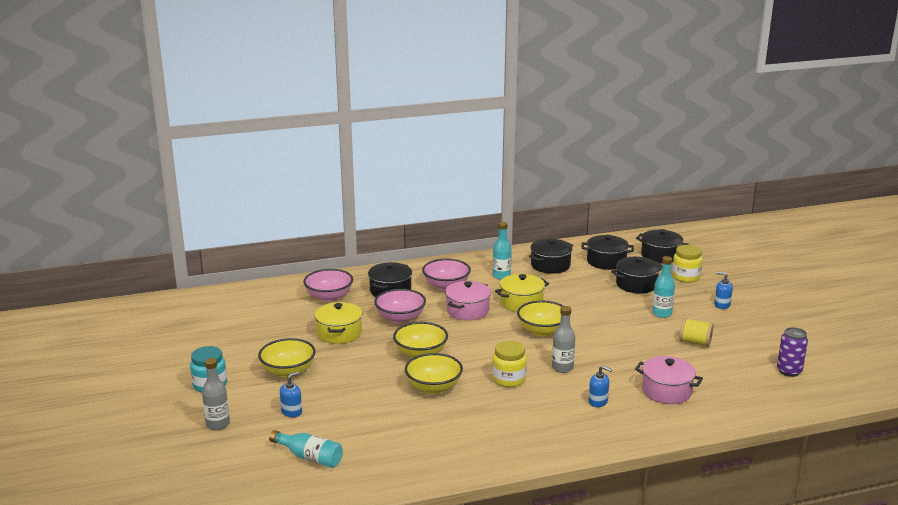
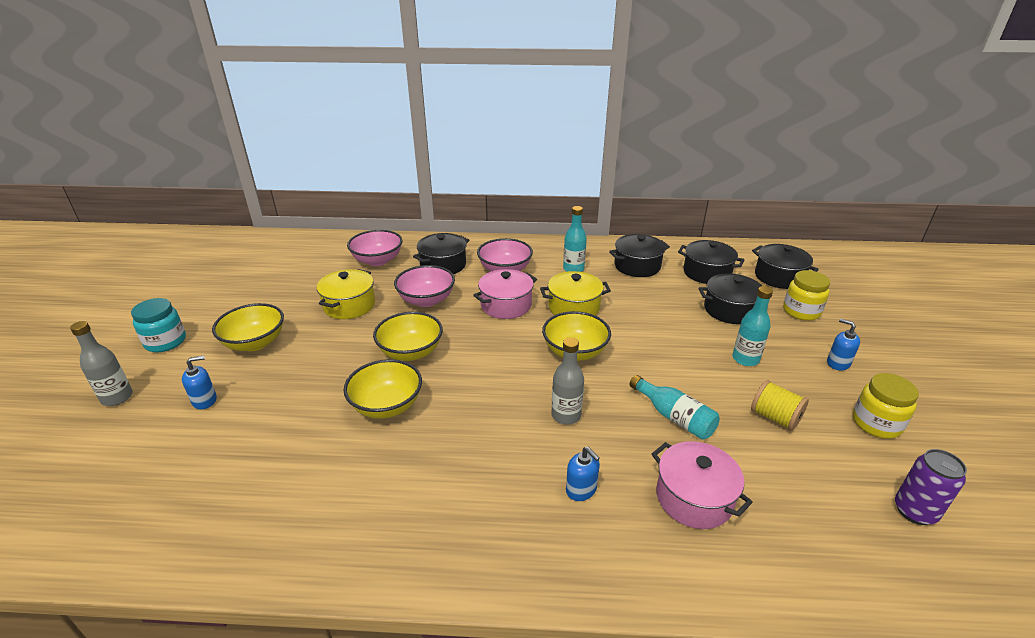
camera: 20 degrees right, 10 degrees up
turquoise bottle [269,430,343,468] -> turquoise bottle moved to [629,375,720,440]
yellow jar [492,341,527,387] -> yellow jar moved to [853,373,919,439]

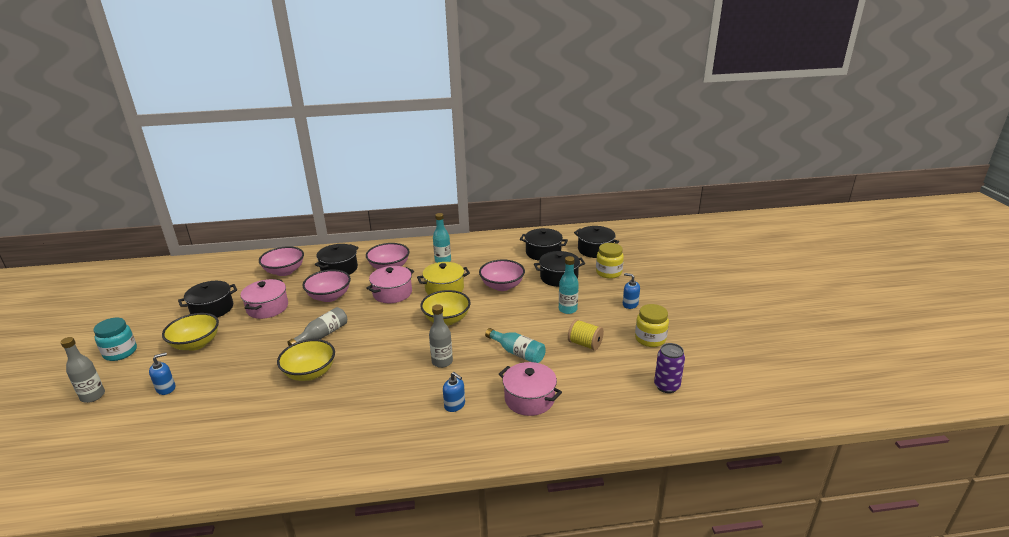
camera: 10 degrees left, 5 degrees down
yellow pot [317,269,375,319] -> pink pot [241,279,288,319]
yellow bowl [373,312,443,361] -> grey bottle [287,307,347,346]
black pot [609,234,670,277] -> black pot moved to [178,281,237,318]
none -> pink bowl [479,259,525,291]

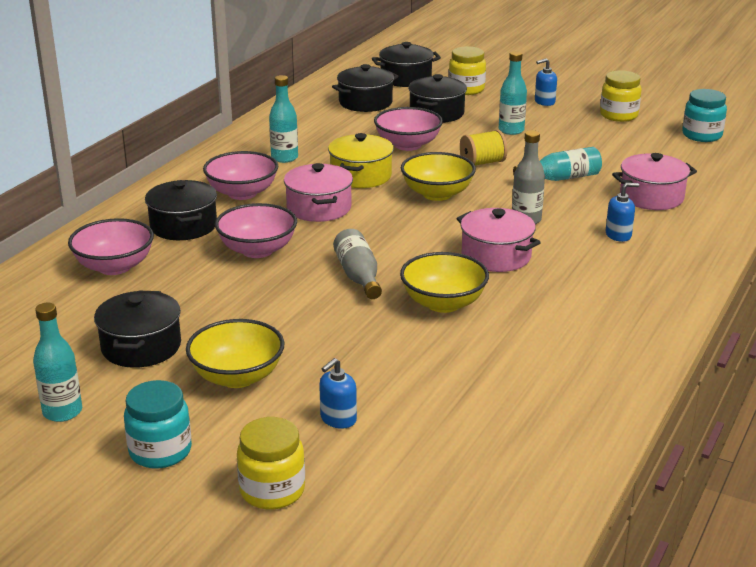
camera: 55 degrees left, 0 degrees up
grey bottle [60,337,105,403] -> yellow jar [237,417,305,510]
blue soap dispenser [149,353,175,395] -> blue soap dispenser turned 135 degrees counterclockwise [319,358,357,429]
pink pot [241,279,288,319] -> pink pot moved to [456,208,541,272]
yellow spool [568,319,604,351] -> yellow spool moved to [460,130,508,166]
purple can [654,343,685,393] -> turquoise jar [682,89,727,142]
none -> turquoise bottle [33,303,82,422]

